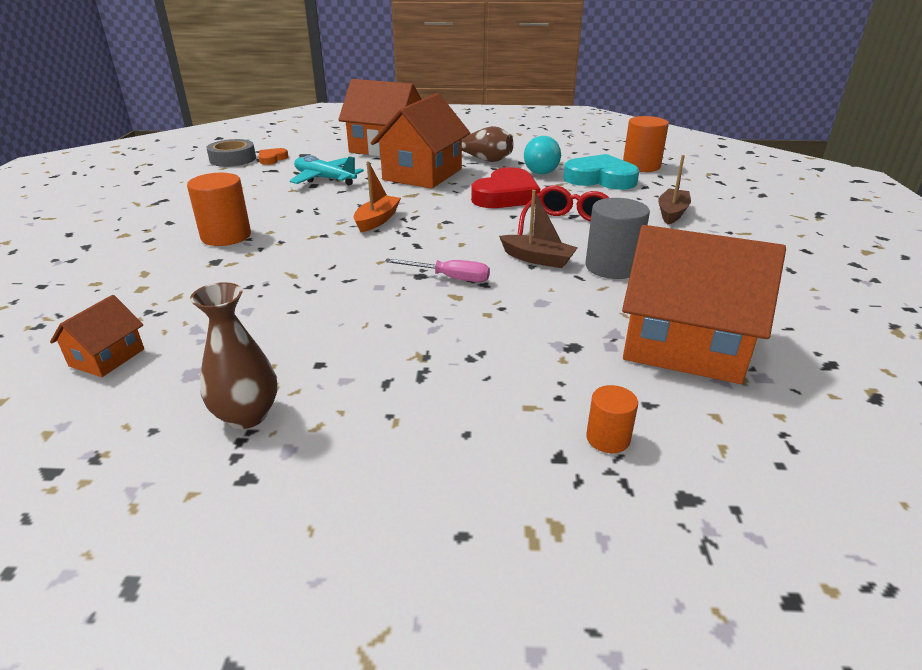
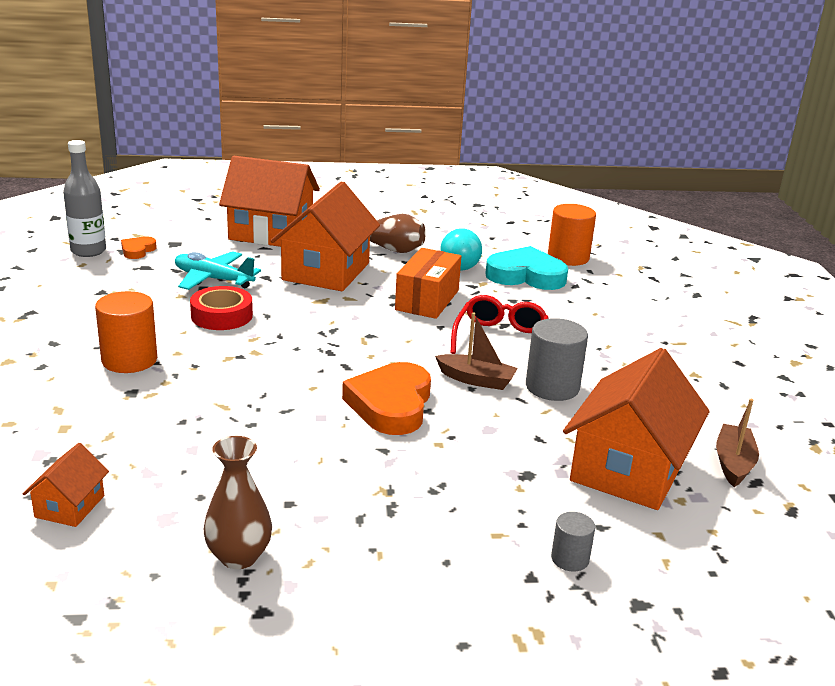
camera: 10 degrees left, 5 degrees down
grey tape [206,139,256,167] -> grey bottle [63,140,106,257]
orange boat [353,161,401,232] -> none
pink screwdriver [385,259,490,282] -> orange heart [342,362,431,435]
red heart [471,167,540,208] -> orange box [395,248,461,319]
orange cylinder [586,385,638,453] -> grey cylinder [551,512,595,572]
orange house [622,225,786,384] -> orange house turned 75 degrees counterclockwise [563,348,710,510]
brown boat [658,155,691,224] -> brown boat moved to [716,399,759,487]
none -> red tape [190,286,253,330]

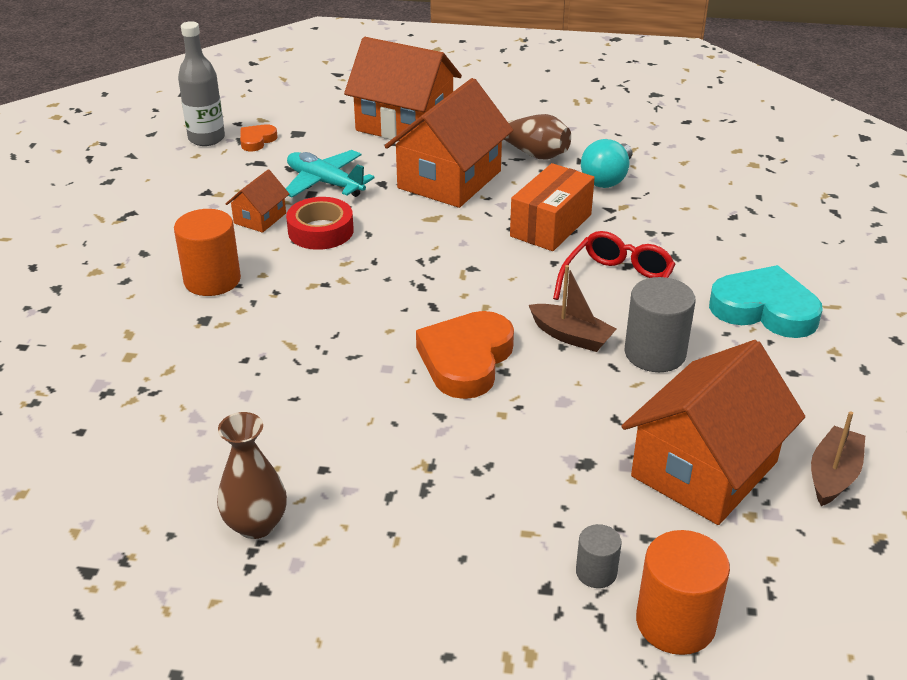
camera: 15 degrees right, 10 degrees up
orange house [23,443,109,527] -> orange house moved to [226,170,289,233]
turquoise heart [485,246,568,290] -> turquoise heart moved to [709,265,823,338]
orange cylinder [548,204,596,266] -> orange cylinder moved to [636,530,730,655]

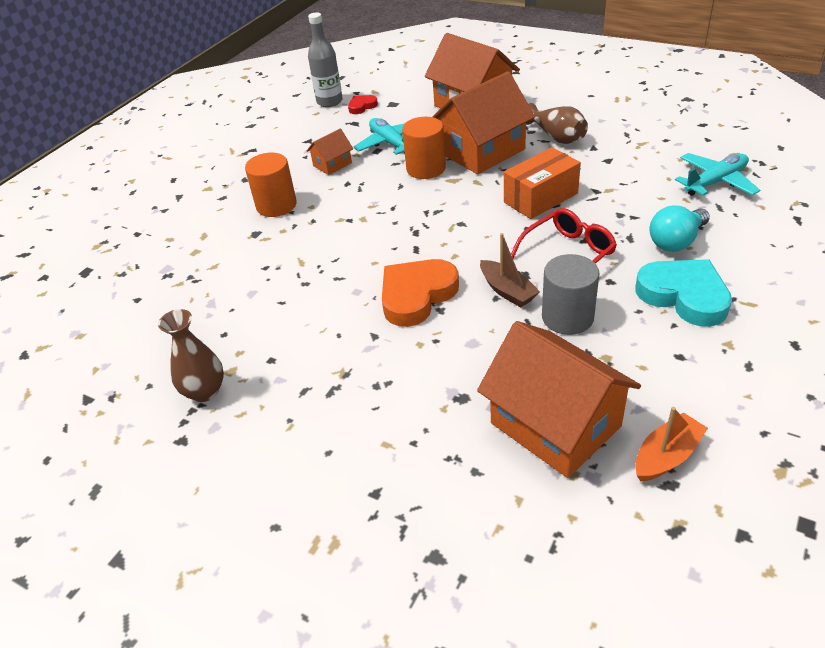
camera: 25 degrees right, 5 degrees up
orange heart [240,124,278,151] -> red heart [348,95,378,114]
red tape [286,197,354,250] -> none
grey cylinder [576,524,622,588] -> none
turquoise light bulb [581,139,632,188] -> turquoise light bulb moved to [650,205,710,252]
orange house [621,340,805,525] -> orange house turned 75 degrees clockwise [477,321,641,478]
orange cylinder [636,530,730,655] -> orange cylinder moved to [402,117,446,179]
brown boat [811,411,865,506] -> orange boat [635,407,708,481]
none -> turquoise plane [675,153,760,196]

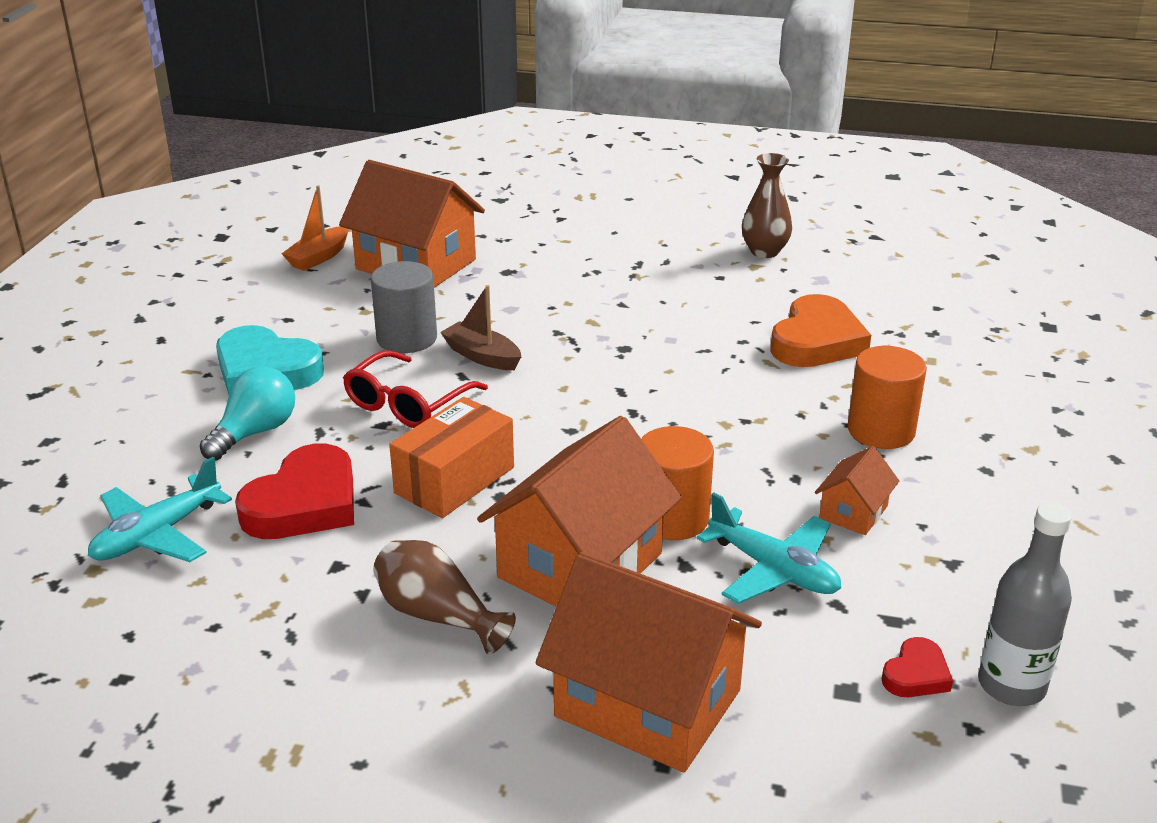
camera: 160 degrees right, 10 degrees down
orange heart [382,259,459,327] -> orange heart moved to [770,294,871,367]
none -> red heart [235,443,354,539]

